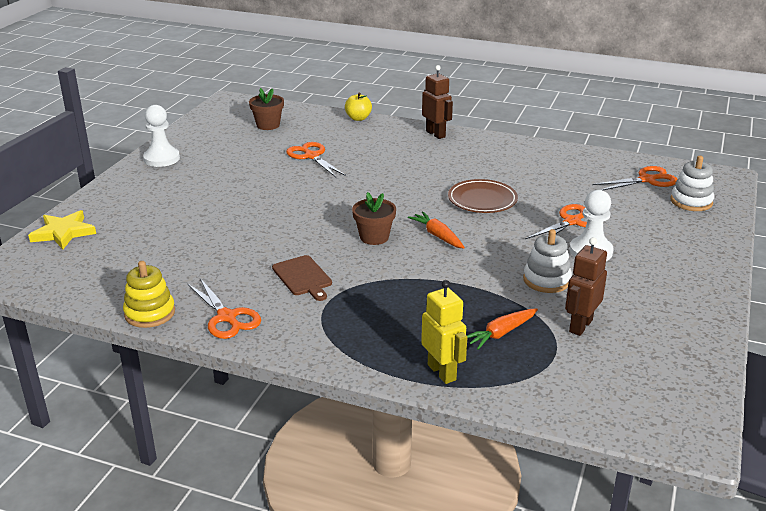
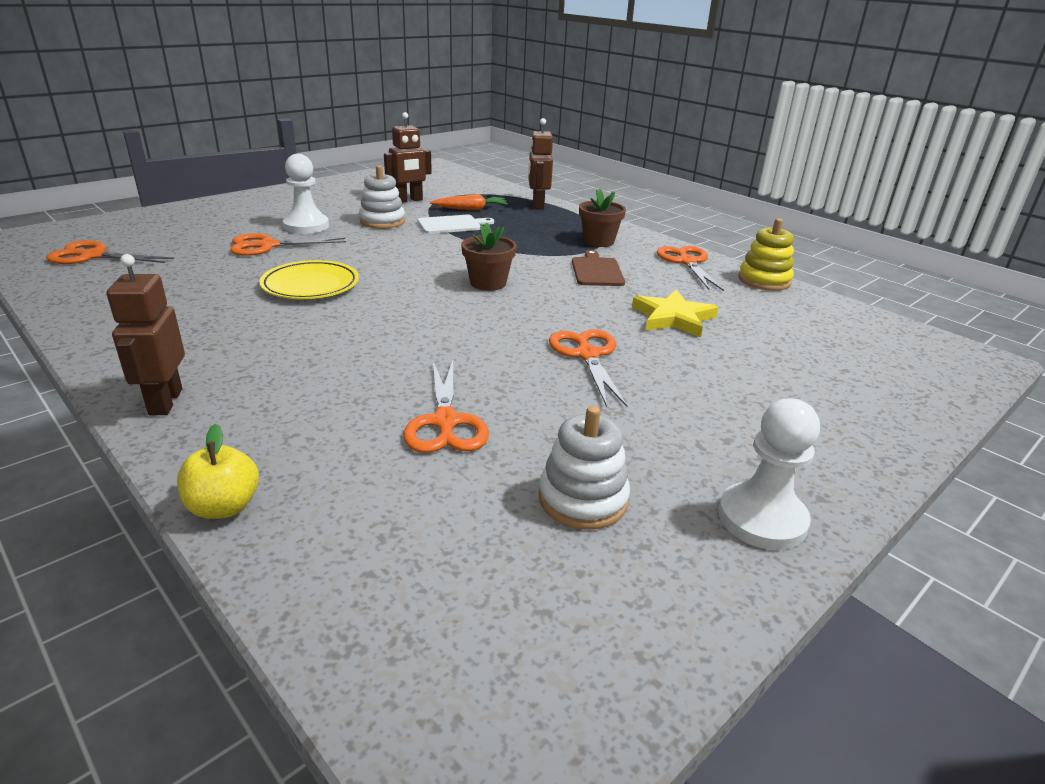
camera: 155 degrees left, 0 degrees up
yellow star [28,210,96,249] -> yellow star moved to [632,290,718,338]
brown flower pot [249,88,284,130] -> brown flower pot moved to [579,189,626,247]
orange carrot [408,211,465,249] -> none
yellow robot [421,280,467,384] -> brown robot [528,118,553,210]
brown plate [448,179,518,213] -> yellow plate [259,260,359,299]
white stacking toy [671,156,714,211] -> white stacking toy moved to [539,406,630,530]
none -> white cutting board [418,215,494,234]
none -> orange scissors [549,329,627,407]

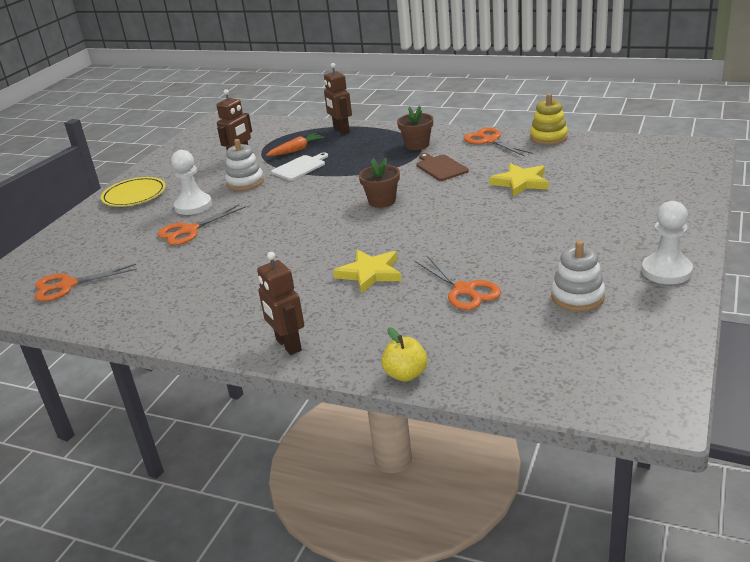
camera: 20 degrees left, 0 degrees up
yellow plate [259,260,359,299] -> yellow plate moved to [101,177,166,207]
orange scissors [549,329,627,407] -> none
none -> yellow star [333,250,402,293]

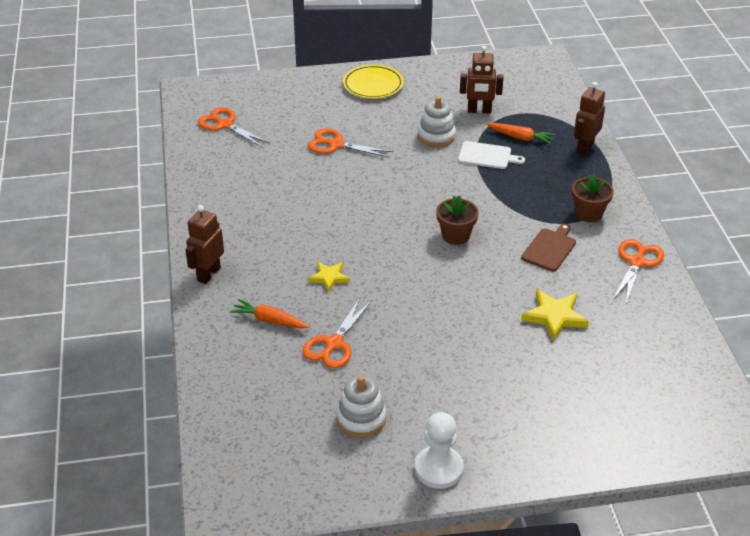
camera: 55 degrees right, 10 degrees up
white pawn [171,150,212,215] -> none
yellow star [333,250,402,293] -> yellow star [308,262,350,293], size x0.65
yellow apple [381,327,427,382] -> none
yellow stacking toy [530,94,568,145] -> none
none -> orange carrot [230,299,309,328]

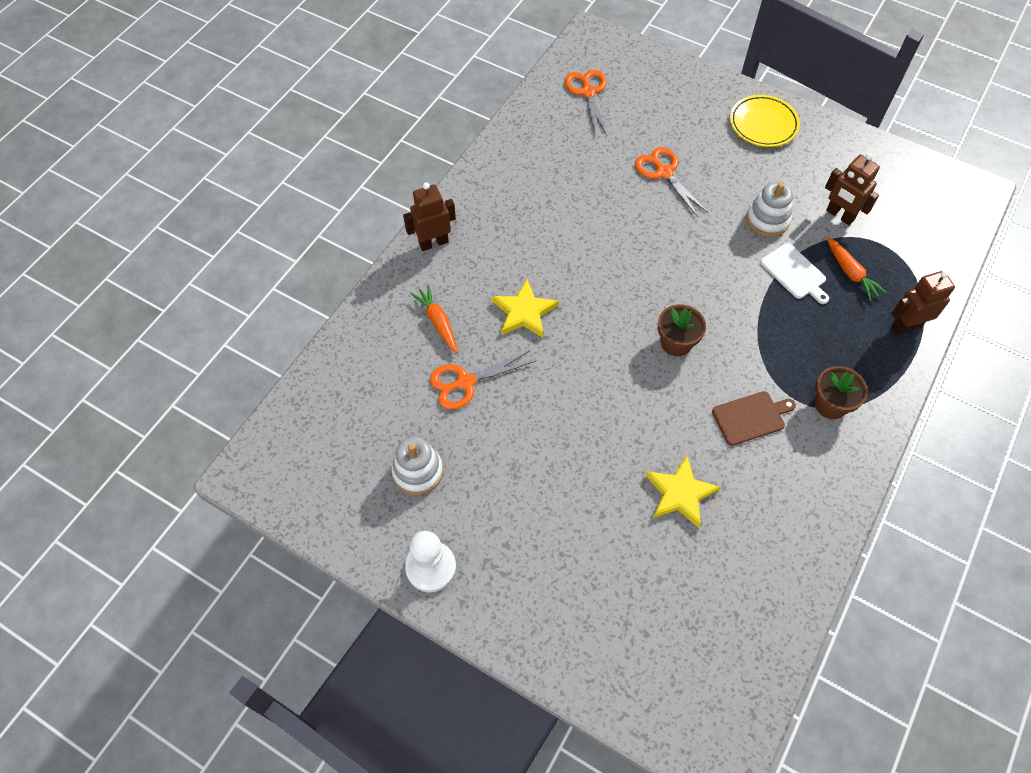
camera: 40 degrees right, 20 degrees up
yellow star [308,262,350,293] -> yellow star [492,279,559,338], size x1.53
orange scissors [613,239,664,303] -> none

